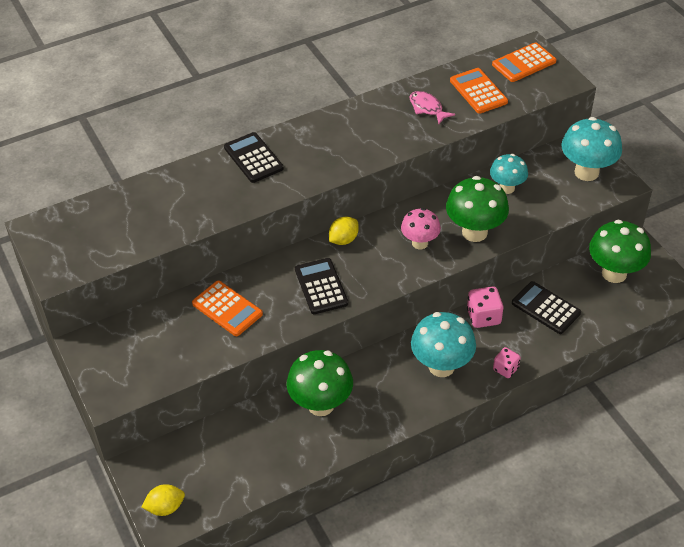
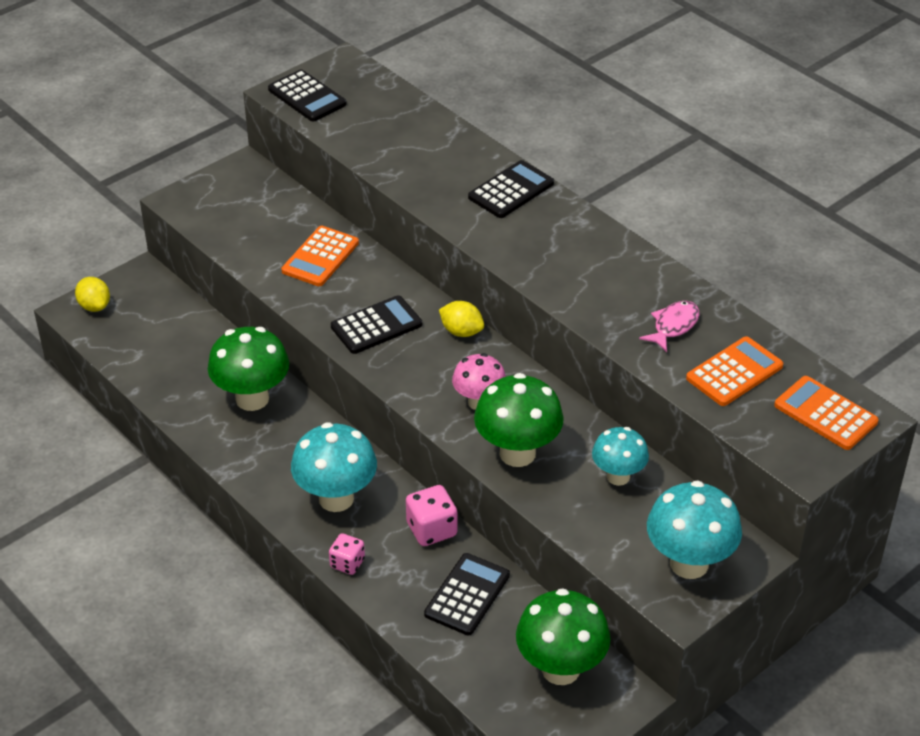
camera: 75 degrees right, 5 degrees down
none -> black calculator [268,69,347,122]

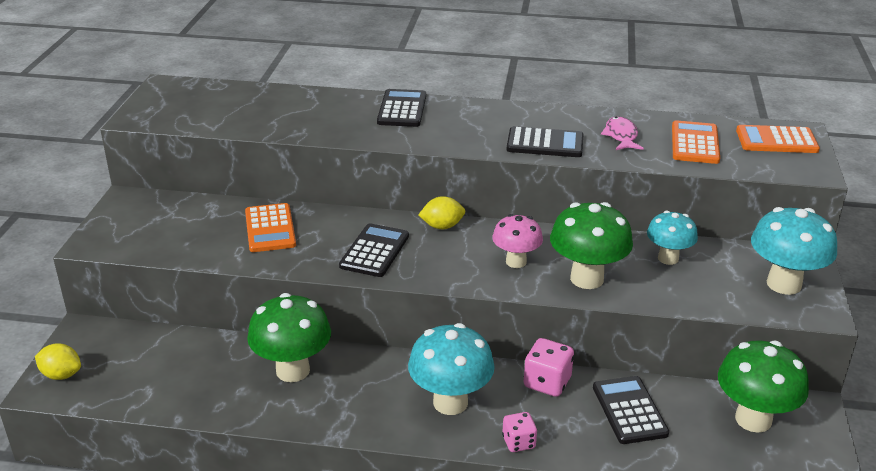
camera: 40 degrees left, 10 degrees down
black calculator [268,69,347,122] -> black calculator moved to [507,126,583,157]

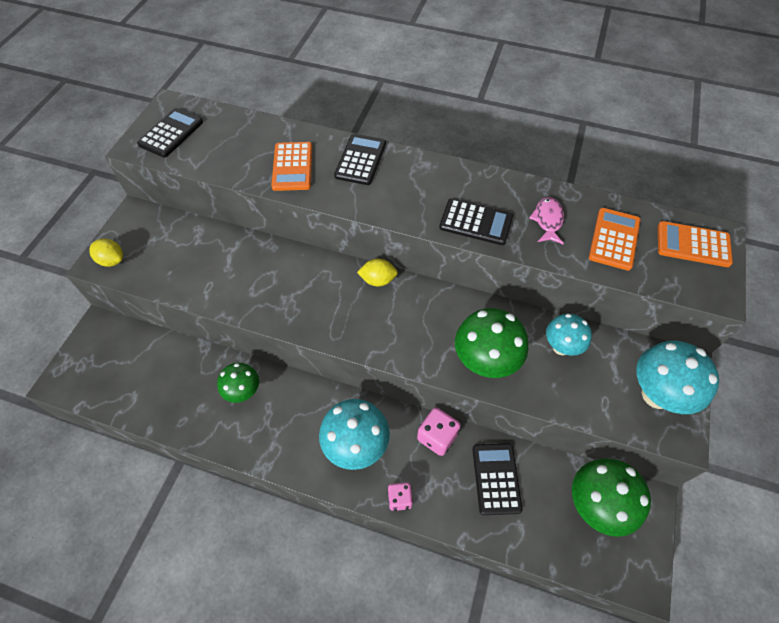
camera: 10 degrees right, 25 degrees up
yellow lemon [35,343,81,380] -> yellow lemon moved to [89,239,123,267]
orange calculator [245,203,296,252] -> orange calculator moved to [271,142,312,191]
green mushroom [247,293,331,382] -> green mushroom [217,363,259,403], size x0.63
black calculator [339,223,409,277] -> black calculator moved to [137,108,203,158]
pink mushroom [492,214,543,268] -> none

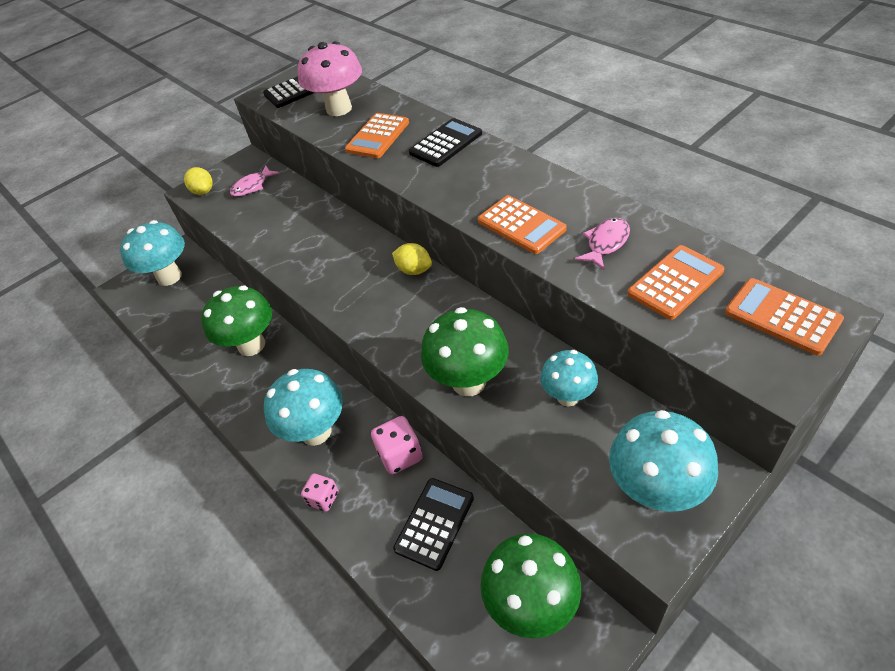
camera: 35 degrees right, 10 degrees down
green mushroom [217,363,259,403] -> green mushroom [201,286,272,356], size x1.58
black calculator [439,198,513,245] -> orange calculator [478,195,567,254]
none -> turquoise mushroom [120,220,185,286]
none -> pink fish [230,166,280,197]
none -> pink mushroom [298,41,362,116]

